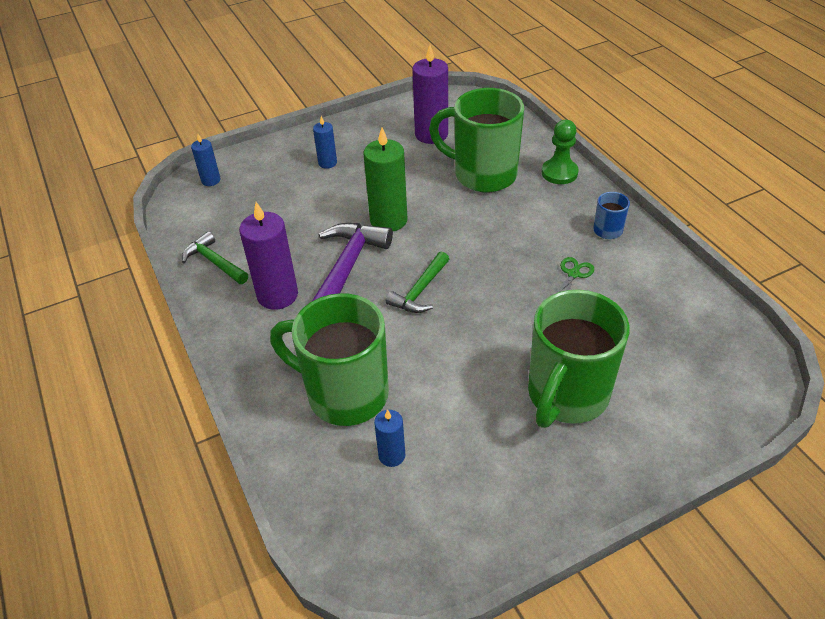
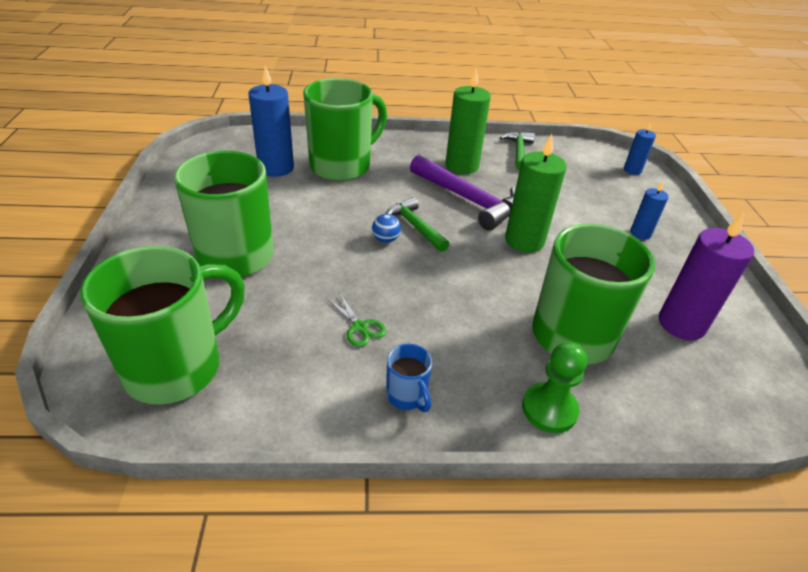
camera: 110 degrees right, 5 degrees down
green hammer [182,232,248,284] -> green hammer turned 60 degrees counterclockwise [500,132,535,171]
purple candle [239,202,298,310] -> green candle [445,69,491,174]
blue candle [374,409,405,467] -> blue candle [248,65,294,177], size x1.83
none -> green mug [80,246,245,405]
none -> blue ball [372,214,401,243]

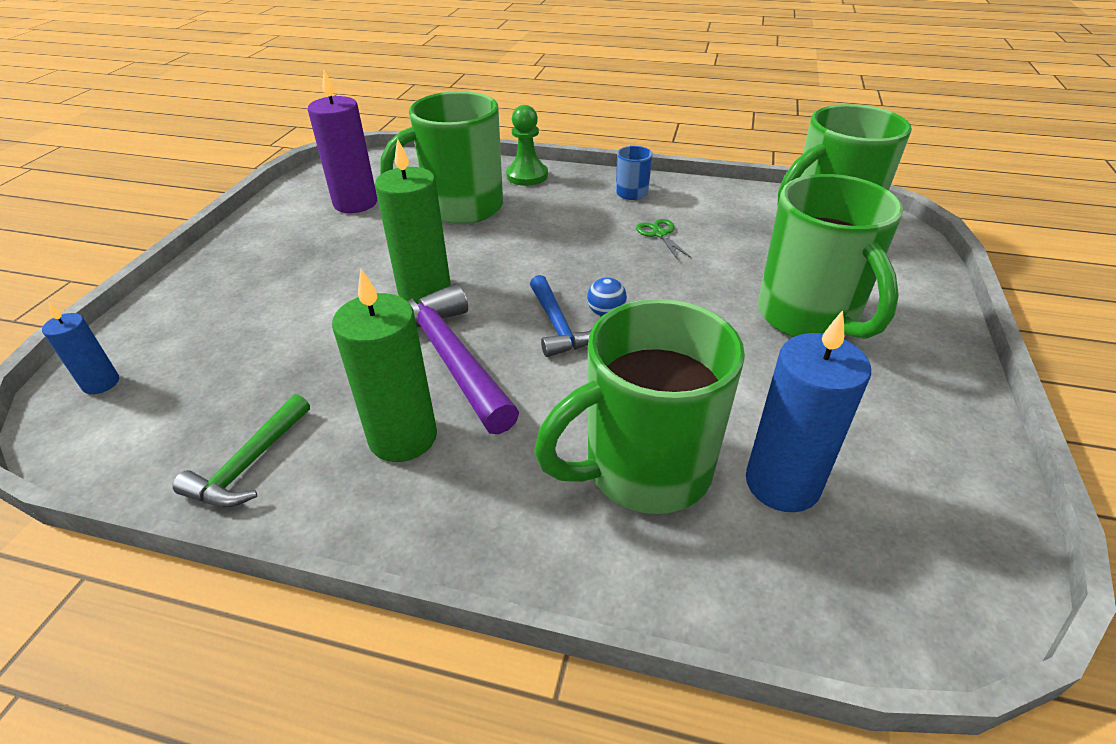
camera: 160 degrees left, 0 degrees up
green hammer [385,197,449,252] -> blue hammer [530,275,592,357]
blue candle [630,181,669,240] -> none

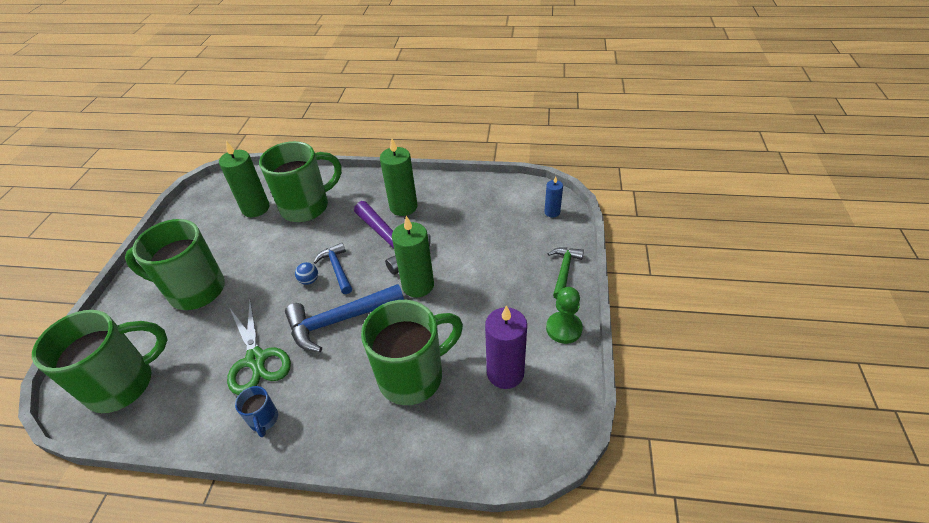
camera: 175 degrees right, 5 degrees up
green hammer [173,394,310,507] -> green hammer moved to [548,247,584,299]
green pawn [506,105,548,186] -> green pawn moved to [546,287,583,344]
green scissors [636,219,692,260] -> green scissors [227,300,291,395], size x2.05
blue candle [746,310,871,512] -> green candle [219,141,270,217]
green mug [758,174,903,339] -> green mug turned 60 degrees counterclockwise [125,219,225,310]
none -> blue hammer [285,284,404,352]

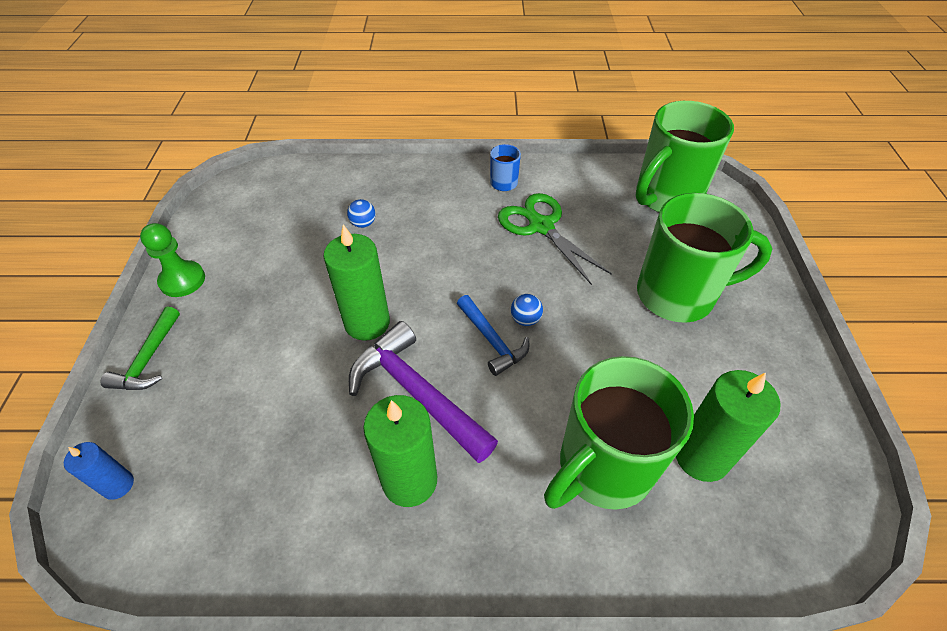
camera: 170 degrees right, 5 degrees up
blue hammer [285,284,404,352] -> none
green mug [361,300,463,405] -> blue ball [347,199,375,228]
purple candle [485,305,527,389] -> none

